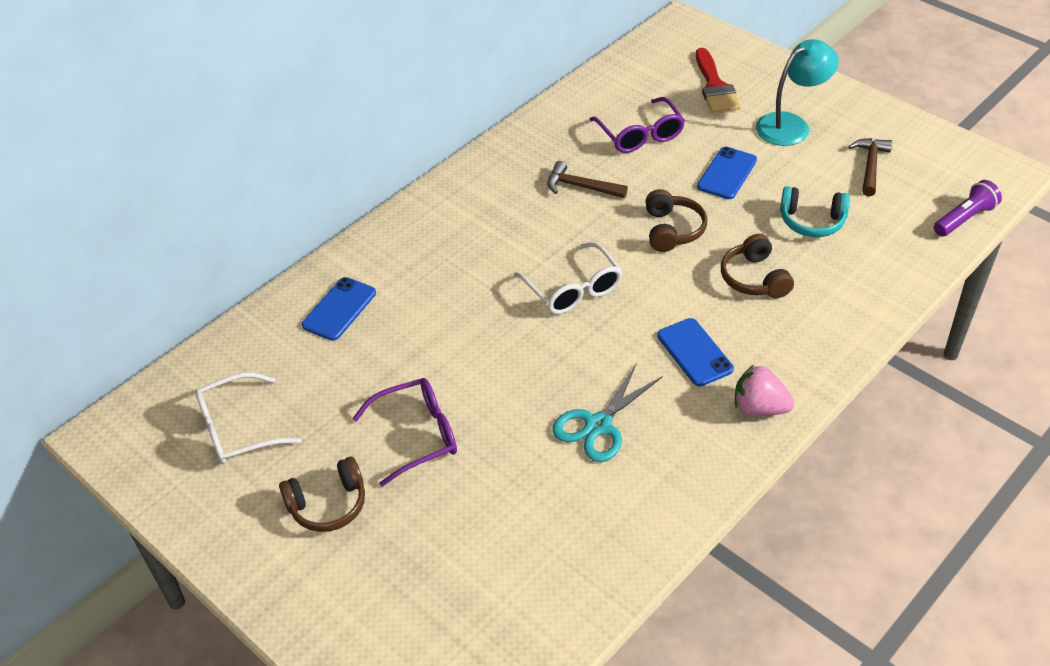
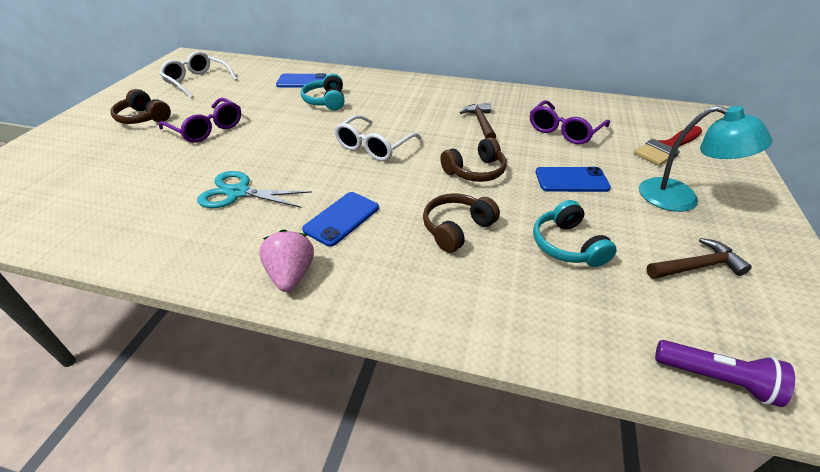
camera: 60 degrees right, 5 degrees down
none -> turquoise headphones [301,73,344,111]

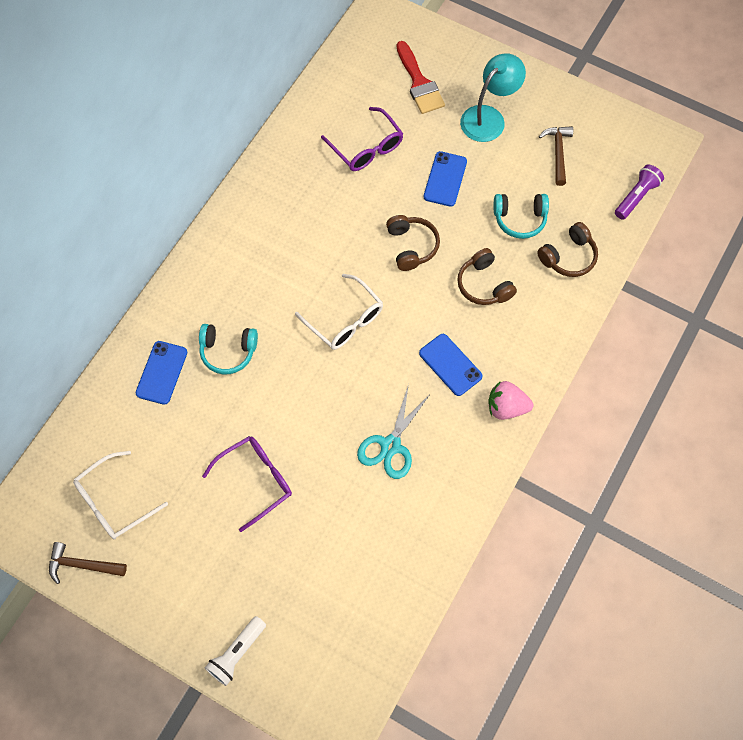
camera: 75 degrees left, 25 degrees up
brown headphones [110,89,171,124] -> brown headphones moved to [537,222,598,277]
brown hammer [460,103,496,139] -> brown hammer moved to [49,542,127,584]
none -> white flashlight [205,616,266,686]

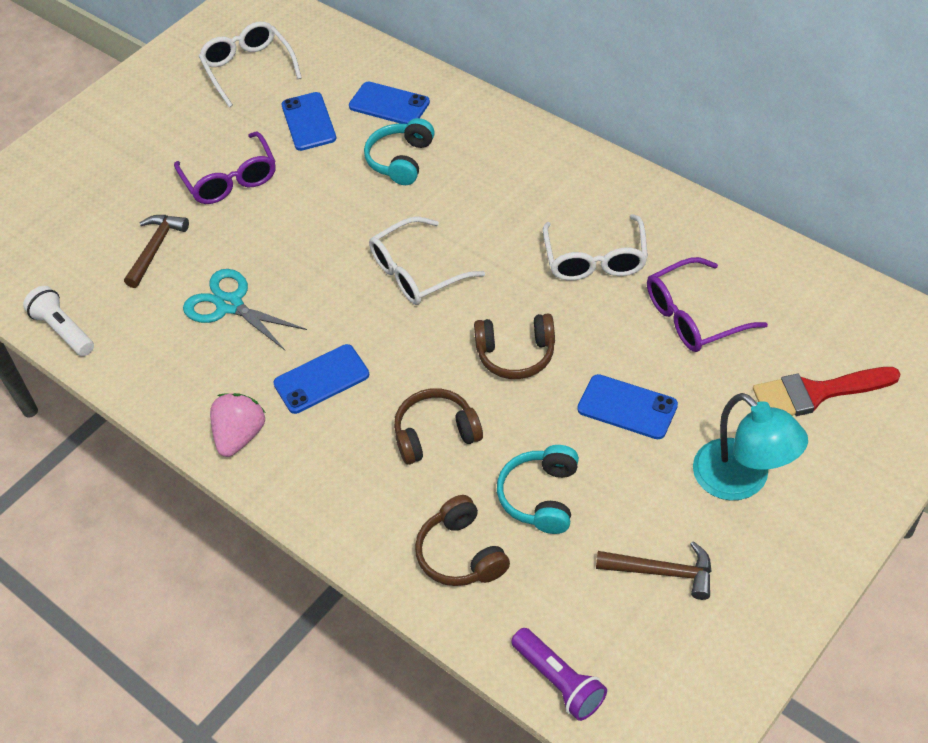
camera: 105 degrees right, 15 degrees down
brown hammer [49,542,127,584] -> brown hammer moved to [124,215,189,288]
white flashlight [205,616,266,686] -> white flashlight moved to [23,286,94,356]
none -> blue phone [281,92,336,151]
none -> white glasses [543,214,648,281]

